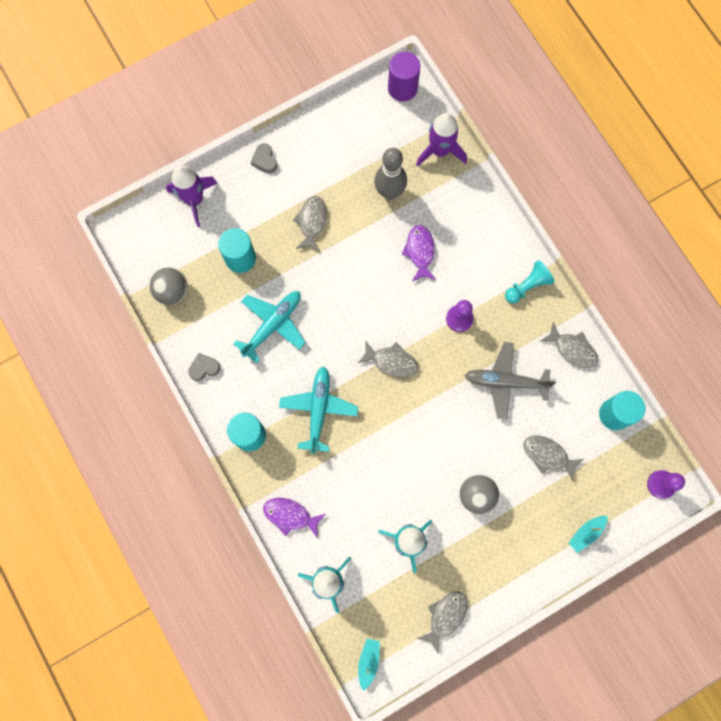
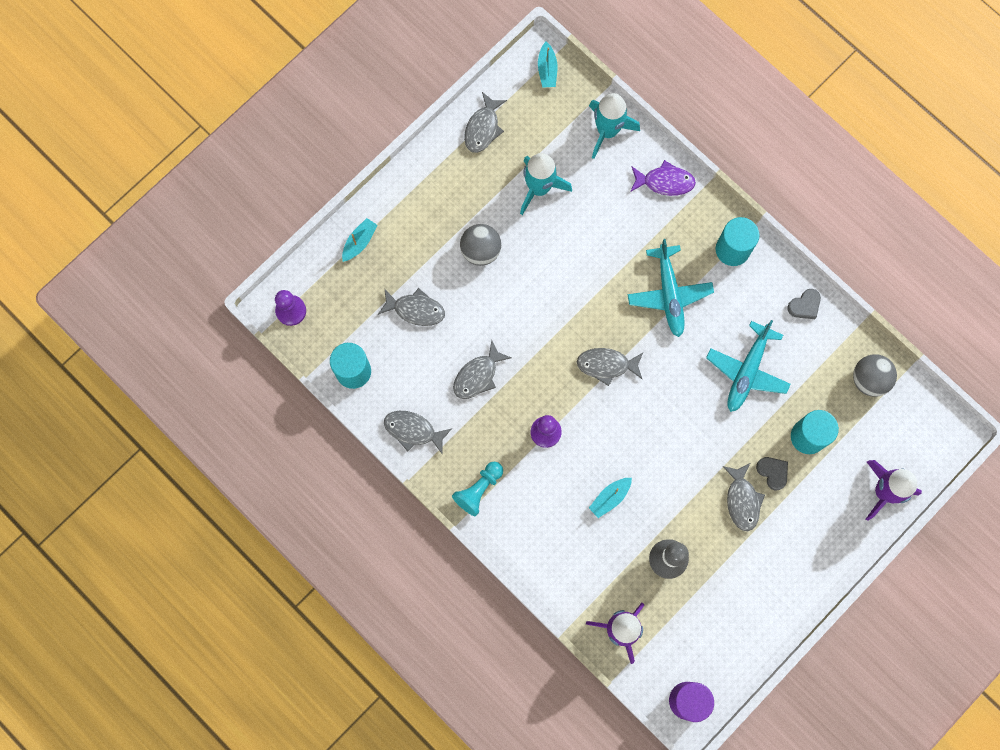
camera: 165 degrees right, 0 degrees up
grey heart [251,143,277,173] -> grey heart moved to [756,457,788,490]
purple fish [402,225,436,282] -> turquoise boat [589,478,632,518]
grey plane [464,342,556,420] -> grey fish [453,340,511,399]

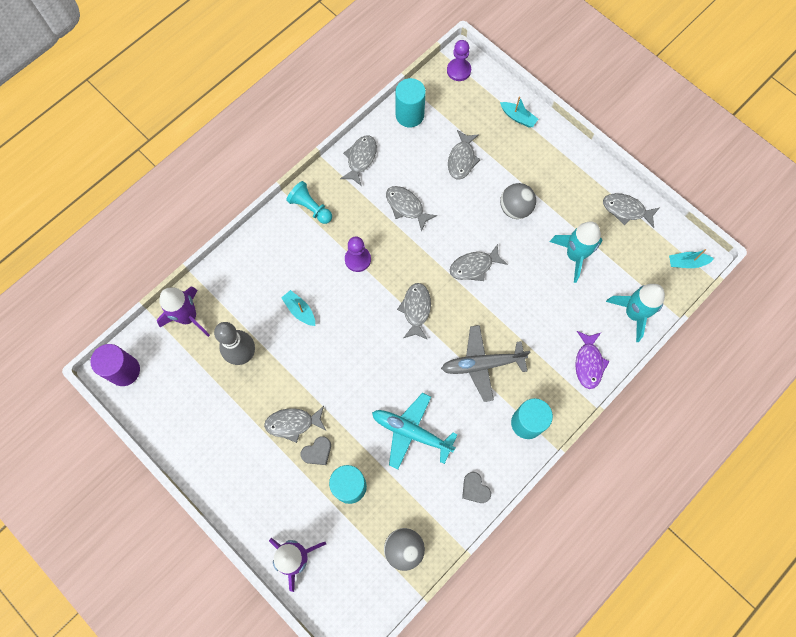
camera: 90 degrees right, 5 degrees down
turquoise plane [628,239,714,337] -> grey plane [441,325,531,402]
none -> grey fish [450,244,507,281]

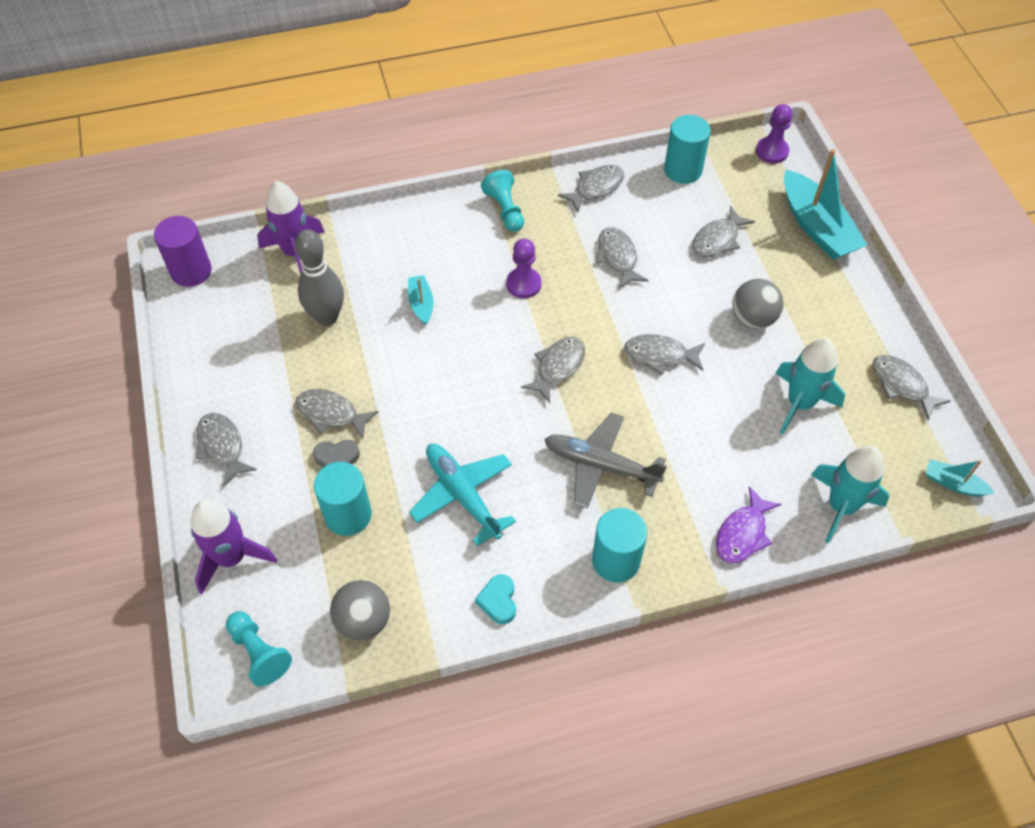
camera: 30 degrees right, 15 degrees down
grey heart [462,472,491,503] -> turquoise heart [475,574,516,624]
turquoise boat [500,96,538,128] -> turquoise boat [784,149,867,260], size x2.07
none -> grey fish [196,413,257,486]
none -> turquoise pawn [226,611,292,686]

